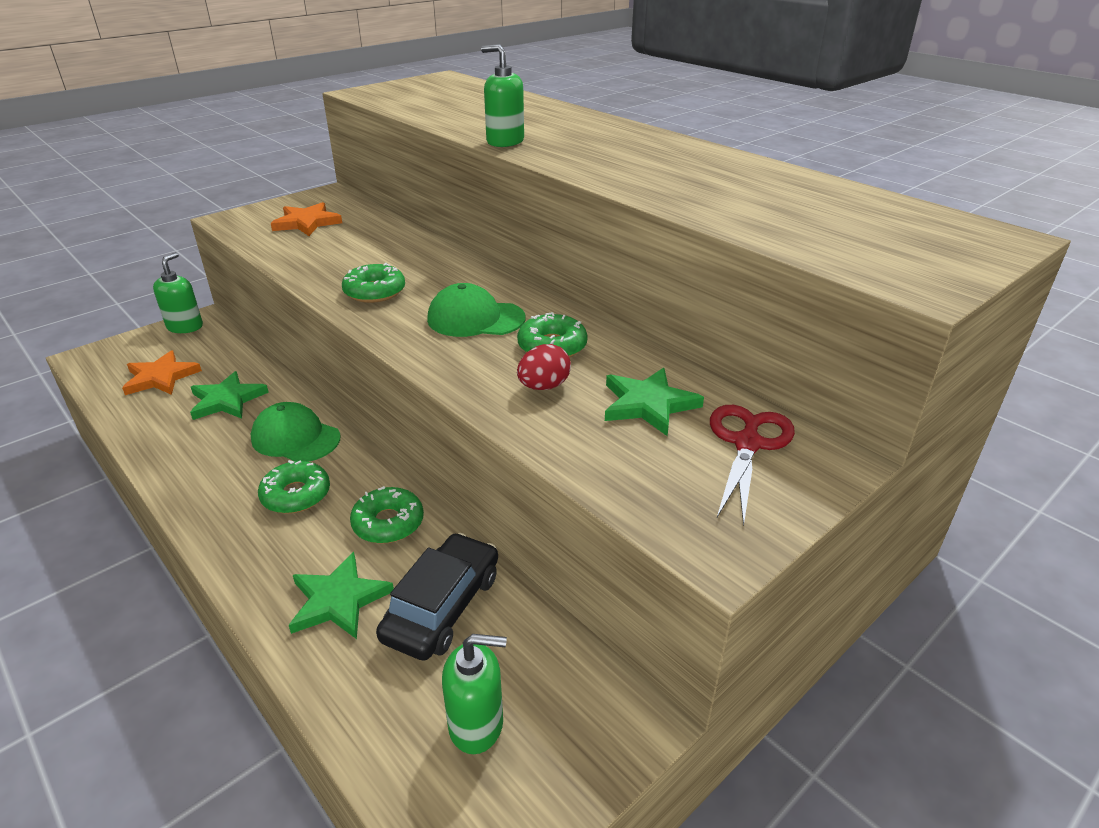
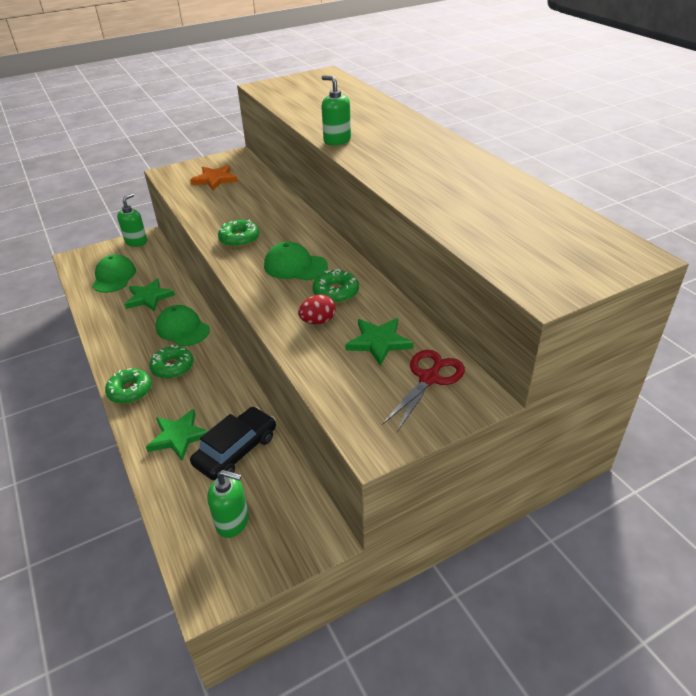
camera: 15 degrees right, 5 degrees up
orange star [122,350,202,395] -> green cap [92,254,136,293]
green donut [350,486,424,544] -> green donut moved to [105,368,152,404]

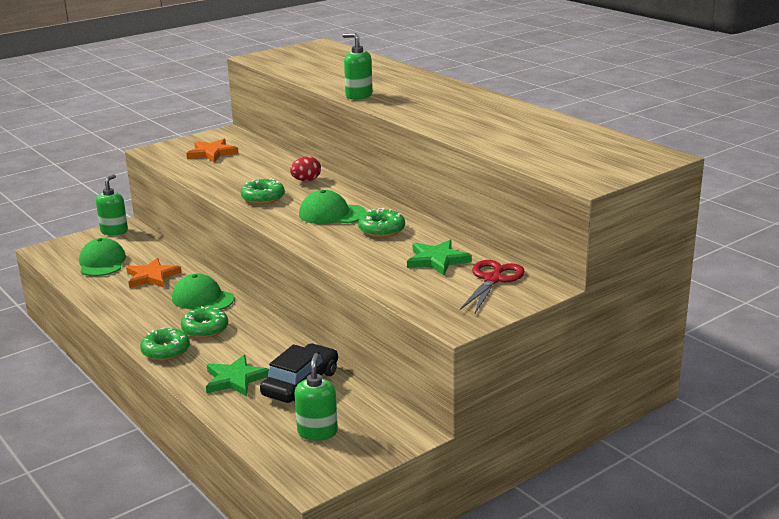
camera: 10 degrees left, 15 degrees down
green star [125,279,175,312] -> orange star [126,258,181,288]
green soap dispenser [207,470,249,538] -> green soap dispenser turned 90 degrees counterclockwise [295,353,338,441]
red egg [298,295,336,324] -> red egg moved to [290,156,321,181]

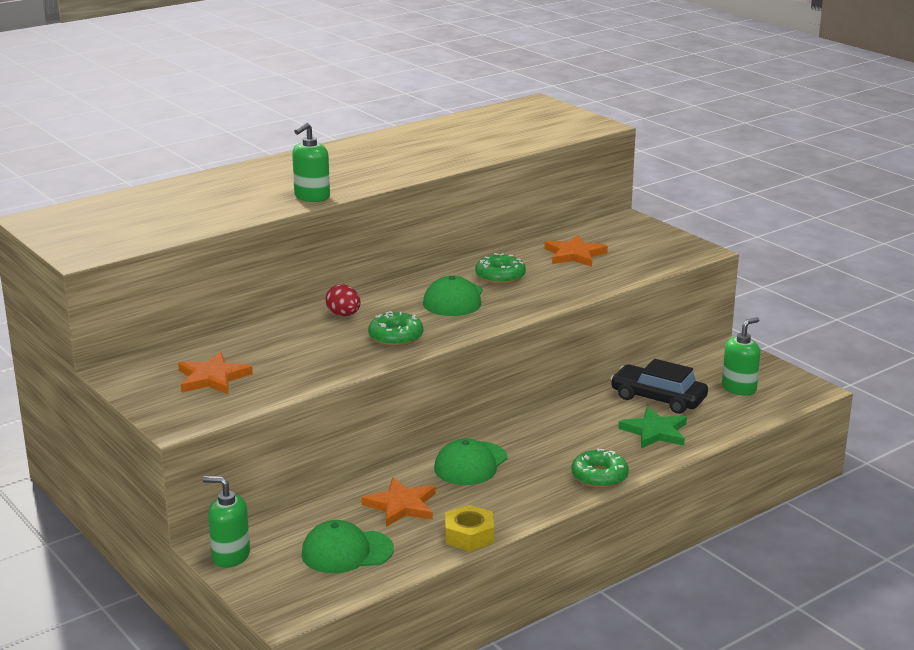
camera: 90 degrees left, 0 degrees up
green donut [181,306,228,338] -> none
green soap dispenser [295,353,338,441] -> green soap dispenser turned 135 degrees clockwise [722,317,760,396]
green star [407,240,472,275] -> orange star [544,235,608,267]
red scissors [460,260,525,313] -> none
none -> yellow nut [445,505,494,552]

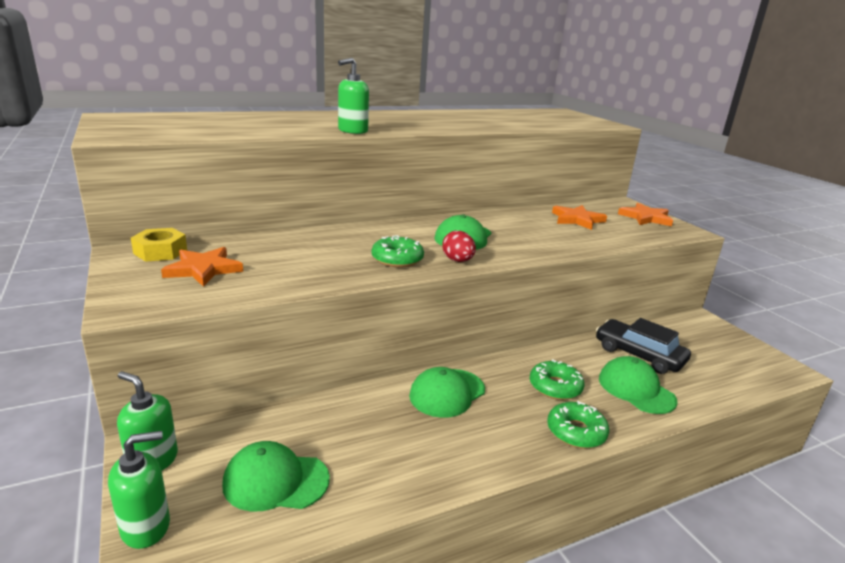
camera: 10 degrees right, 0 degrees up
red egg [325,284,360,316] -> red egg moved to [442,231,476,262]
orange star [361,478,436,527] -> orange star moved to [618,203,673,226]
yellow nut [445,505,494,552] -> yellow nut moved to [131,228,187,262]
green donut [475,253,526,284] -> green donut moved to [530,359,585,400]
green star [618,407,687,449] -> green cap [599,356,677,414]
green soap dispenser [722,317,760,396] -> green soap dispenser moved to [108,431,170,549]

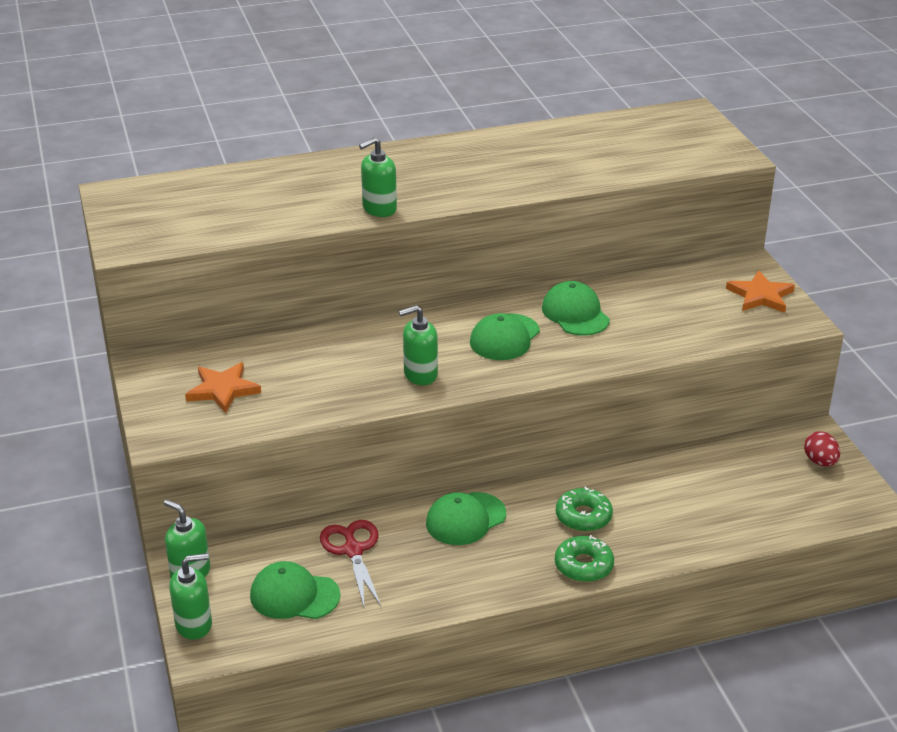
camera: 10 degrees right, 10 degrees up
yellow nut [131,228,187,262] -> none
green donut [371,235,424,267] -> green soap dispenser [399,305,438,385]
red egg [442,231,476,262] -> red egg moved to [804,431,840,467]
orange star [552,205,607,230] -> none
black car [596,318,691,374] -> none
green cap [599,356,677,414] -> green cap moved to [542,281,610,336]
none -> red scissors [320,520,381,606]

